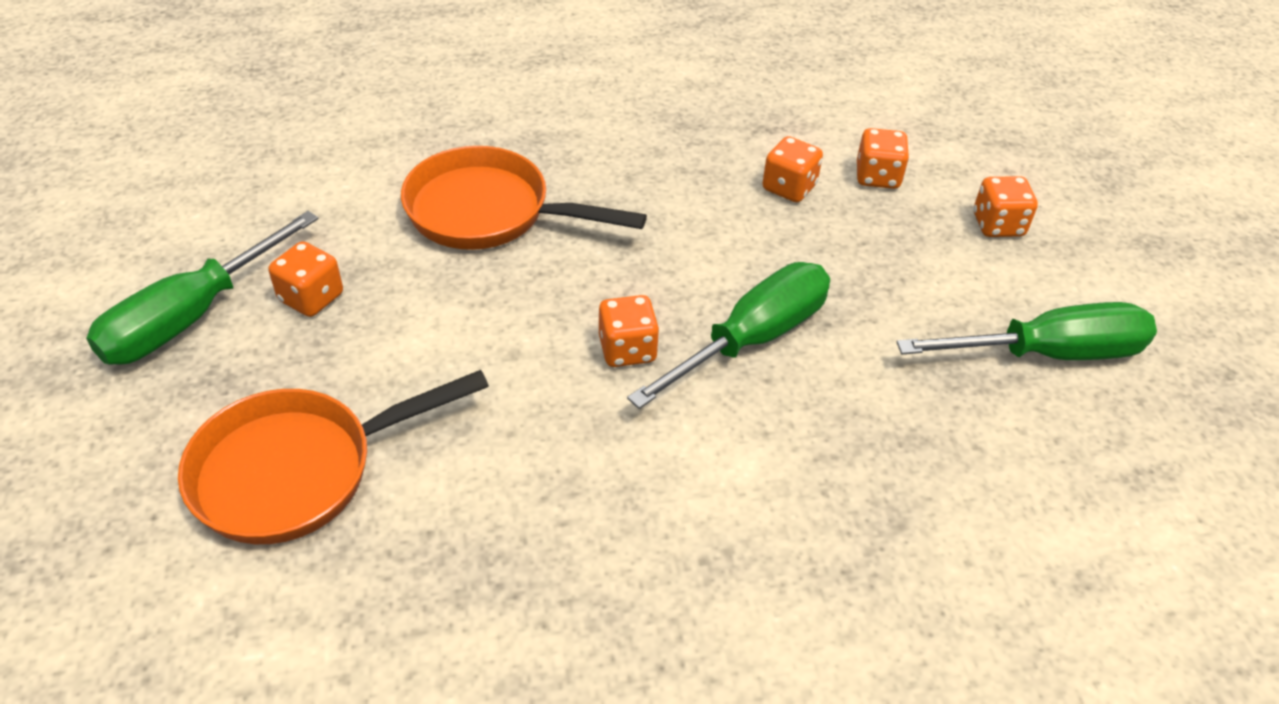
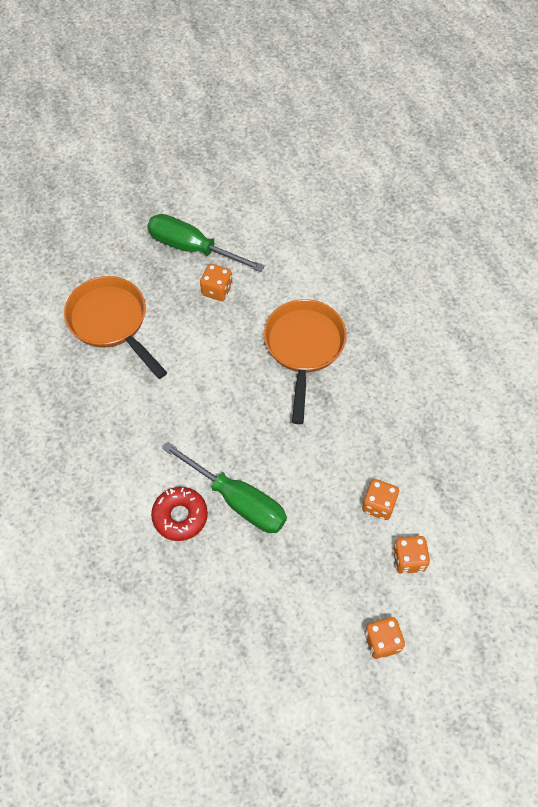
camera: 80 degrees right, 15 degrees up
orange dice [599,295,659,367] -> none
green screwdriver [896,302,1157,360] -> none
none -> red donut [151,487,208,541]

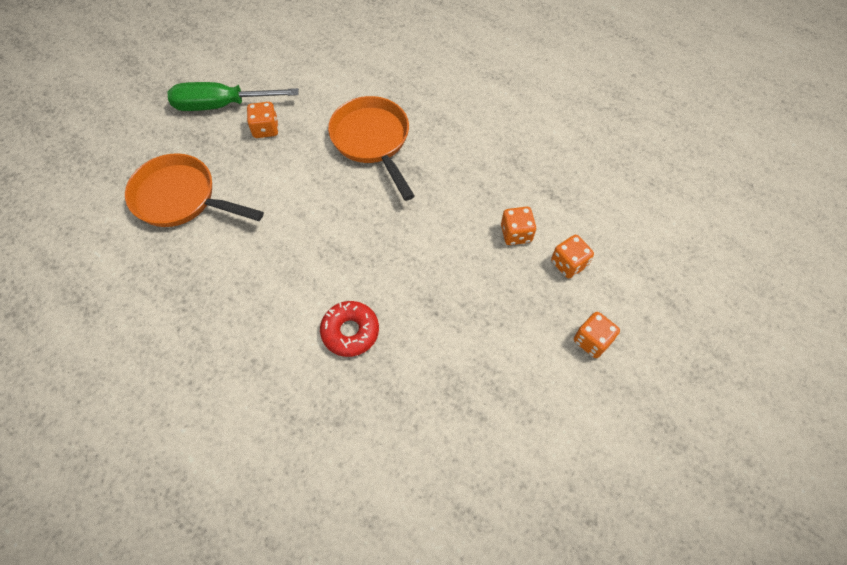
camera: 30 degrees left, 0 degrees up
green screwdriver [162,442,287,533] -> none

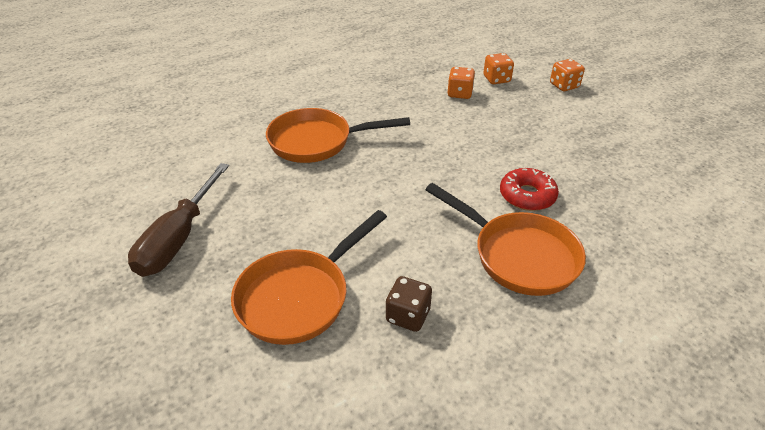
camera: 70 degrees left, 20 degrees down
green screwdriver [168,82,299,111] -> brown screwdriver [128,163,229,277]
orange dice [247,102,279,138] -> none
none -> brown dice [386,276,432,332]
none -> orange pan [425,183,586,296]

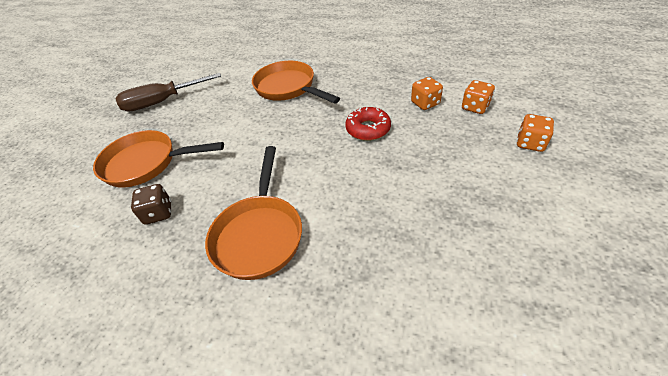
camera: 55 degrees right, 5 degrees up
red donut [500,168,559,211] -> red donut moved to [345,107,391,141]

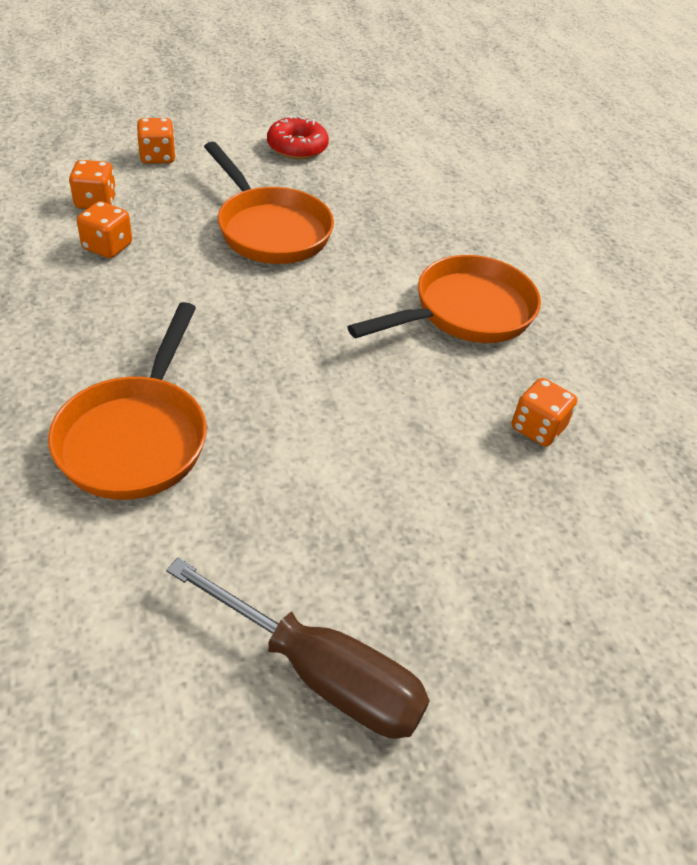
camera: 135 degrees left, 0 degrees up
orange pan [93,130,224,187] -> orange pan moved to [204,142,334,264]
brown dice [131,184,171,225] -> orange dice [512,378,577,447]
red donut [345,107,391,141] -> red donut moved to [267,115,329,159]

